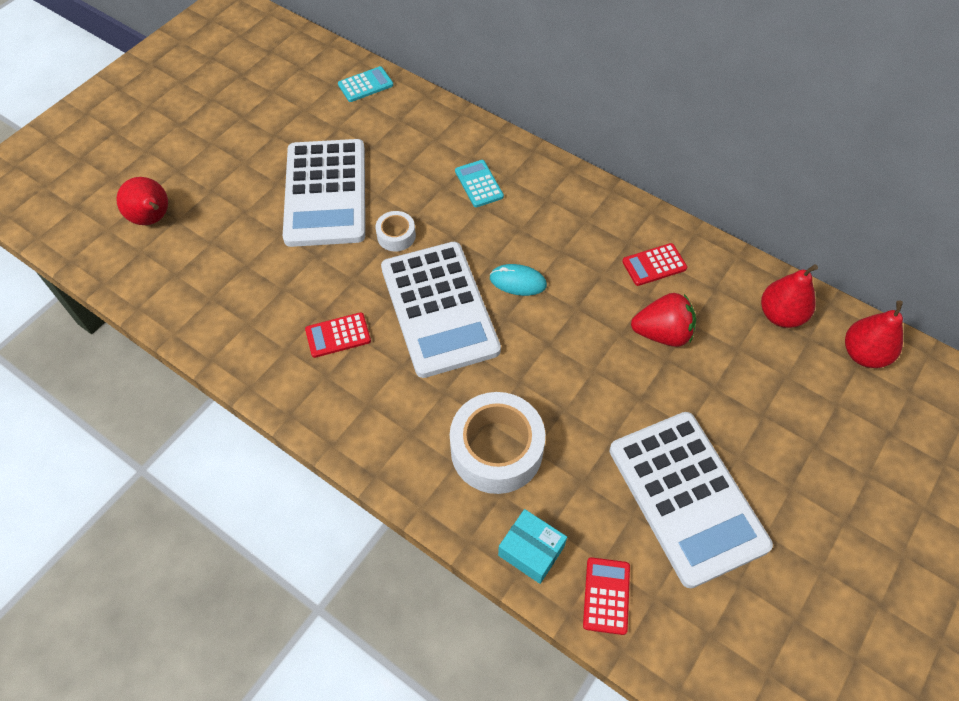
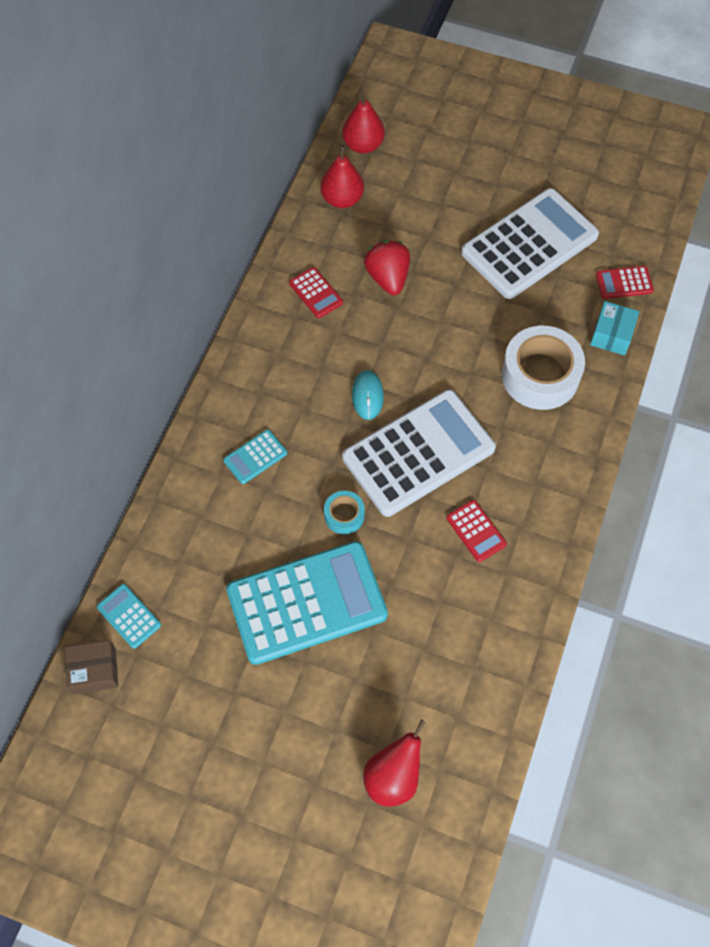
camera: 105 degrees left, 5 degrees up
white calculator [283,139,365,247] -> turquoise calculator [226,541,388,665]
white tape [375,211,416,252] -> turquoise tape [324,491,365,534]
none -> brown box [65,640,118,694]

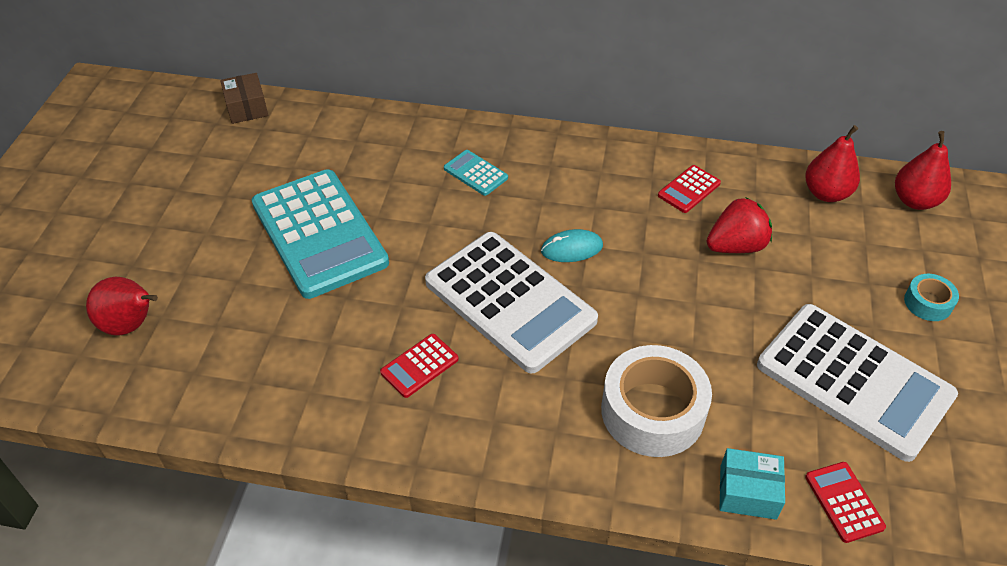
camera: 80 degrees right, 15 degrees down
turquoise calculator [96,584,161,649] -> none
turquoise tape [324,491,365,534] -> turquoise tape moved to [904,274,959,321]

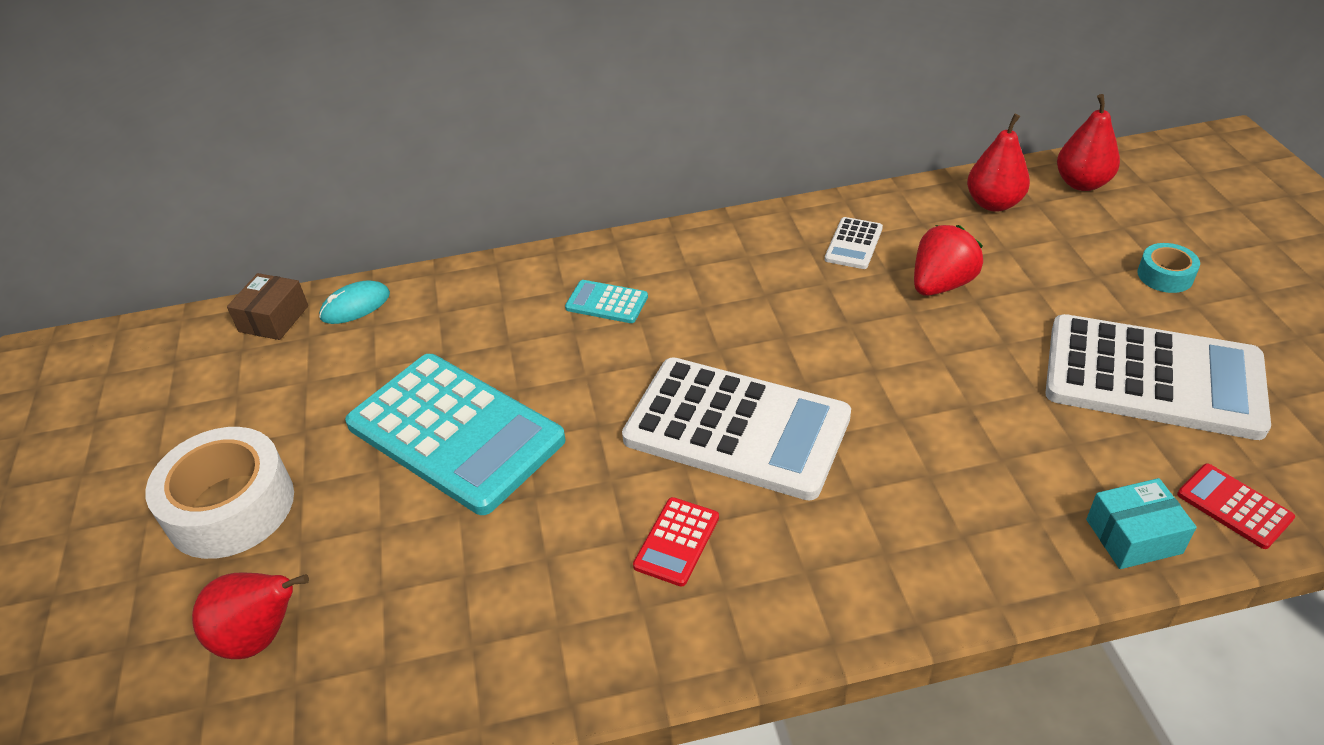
camera: 20 degrees left, 5 degrees down
brown box [220,73,268,124] -> brown box turned 60 degrees clockwise [227,273,308,340]
turquoise mouse [541,229,603,262] -> turquoise mouse moved to [319,281,390,324]
white tape [601,345,712,457] -> white tape moved to [145,427,294,559]
red calculator [658,165,721,213] -> white calculator [825,217,883,269]

